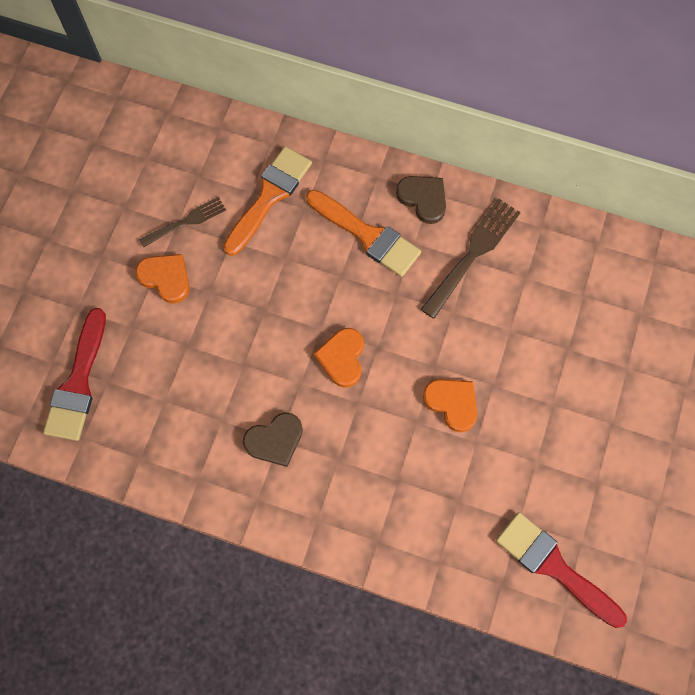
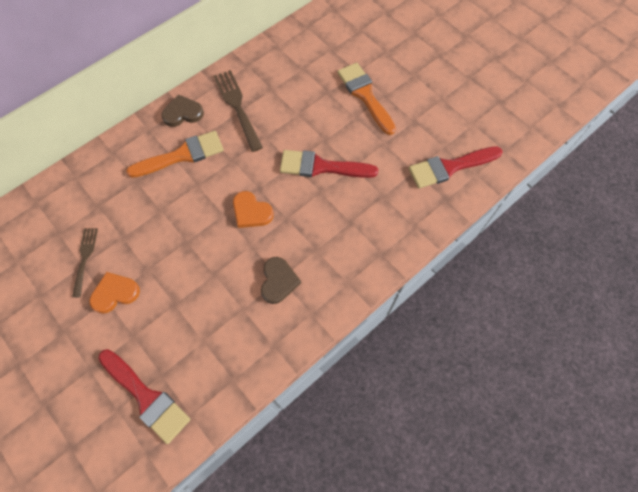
camera: 60 degrees left, 5 degrees down
orange brush [223,146,312,256] -> orange brush moved to [337,63,396,135]
orange heart [423,379,477,432] -> red brush [280,150,378,178]

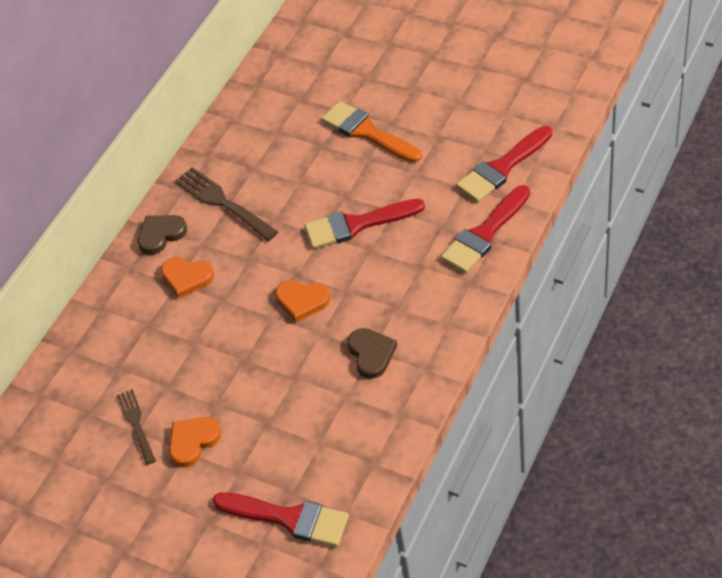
camera: 15 degrees left, 15 degrees down
orange brush [126,131,224,178] -> orange heart [161,257,214,298]
none -> red brush [441,185,530,273]

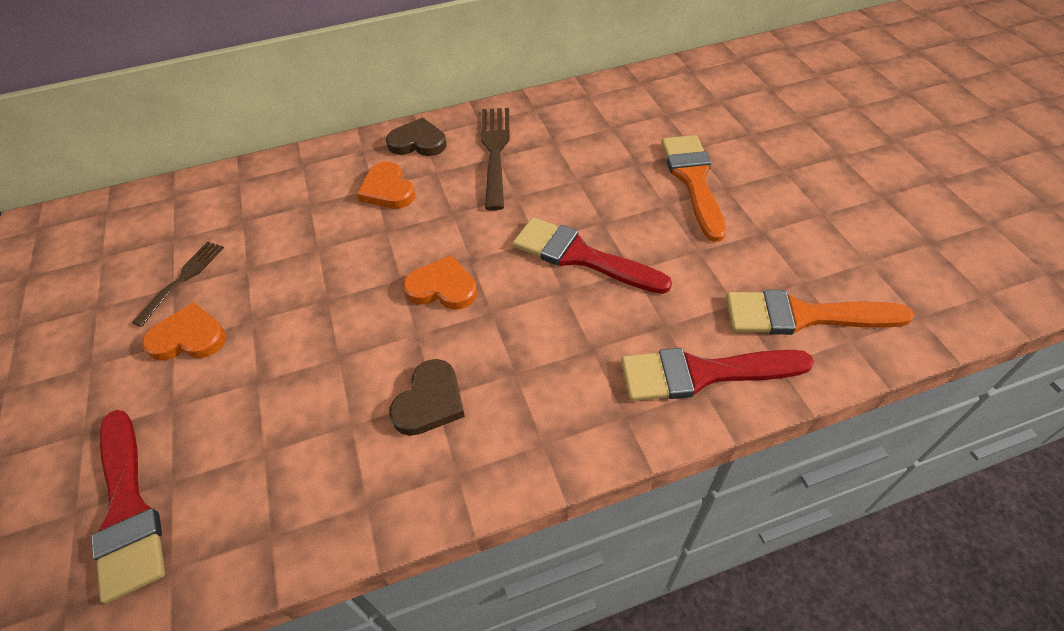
camera: 40 degrees right, 0 degrees up
orange heart [275,280,330,322] -> orange heart turned 135 degrees clockwise [403,255,477,310]
red brush [456,126,552,202] -> orange brush [726,290,915,335]

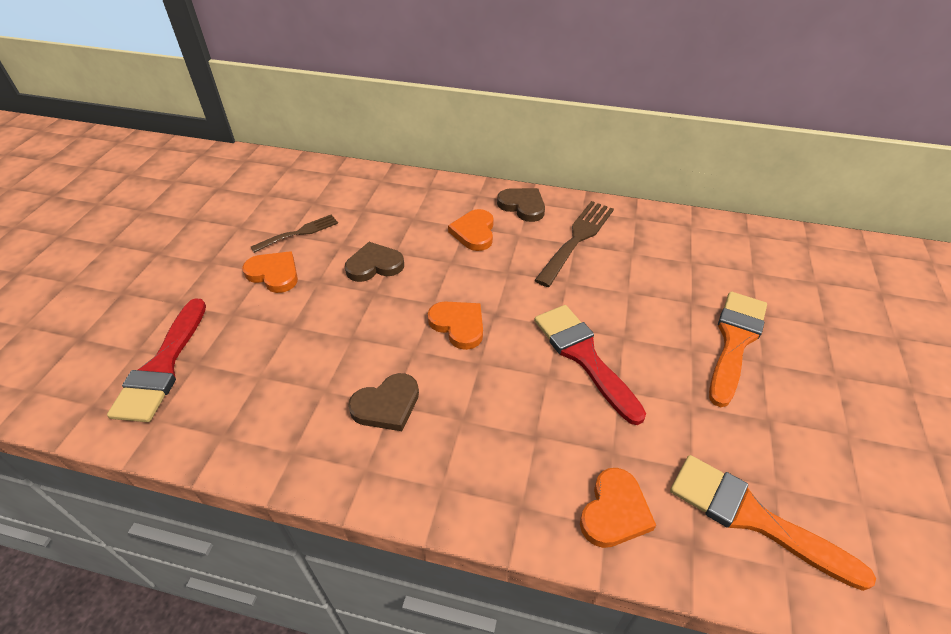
camera: 30 degrees right, 5 degrees down
red brush [621,348,814,401] -> orange heart [580,468,656,548]
none -> brown heart [345,242,404,282]

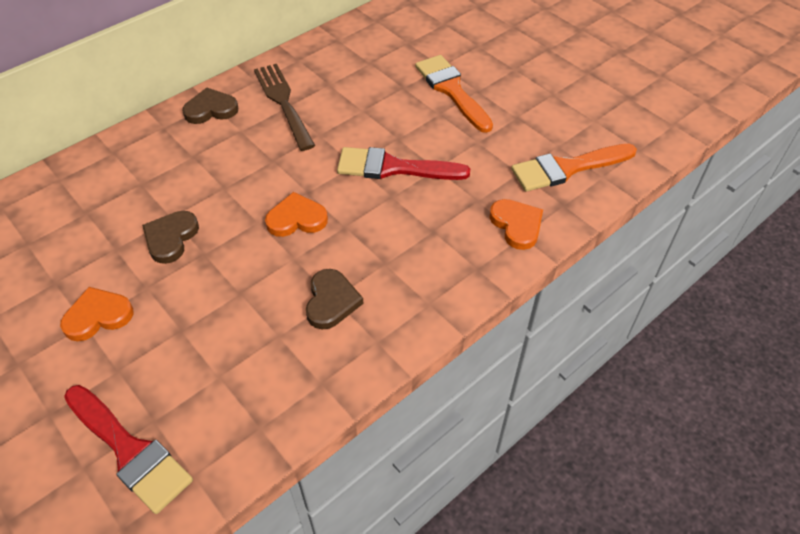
camera: 55 degrees left, 5 degrees up
brown fork [251,214,338,253] -> none
orange heart [448,209,494,251] -> none

